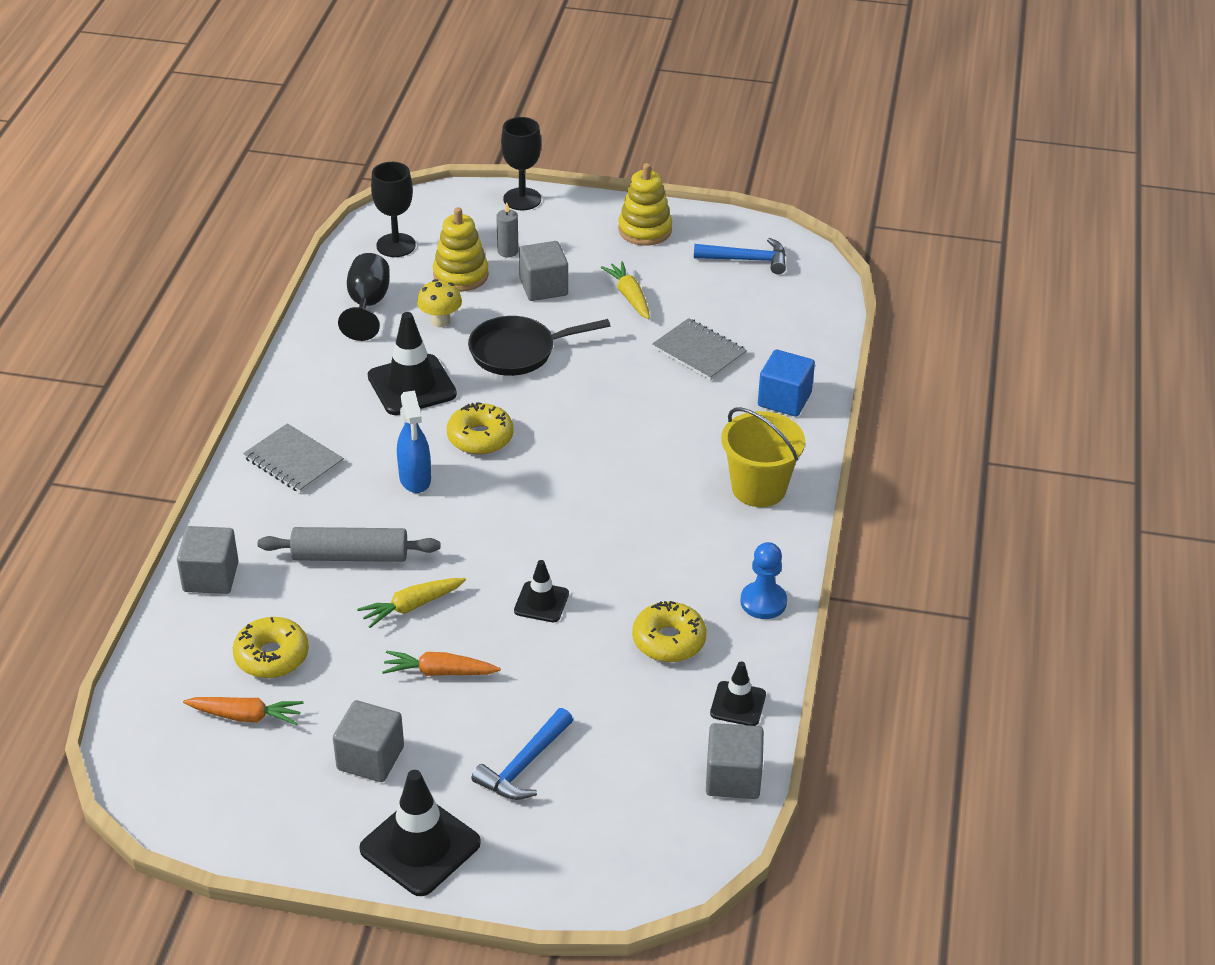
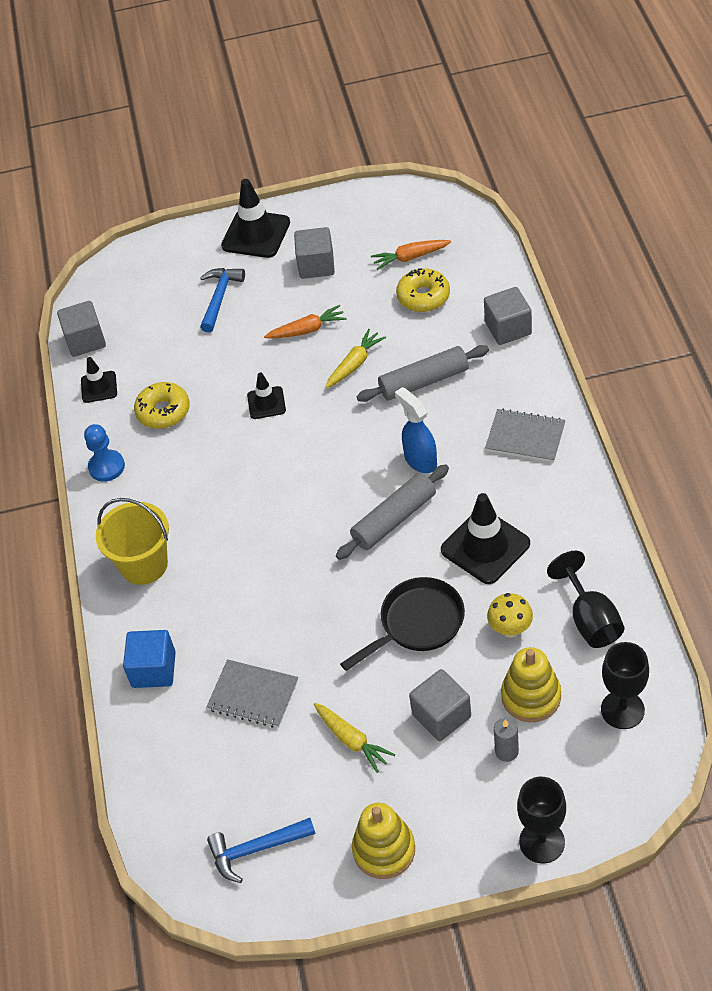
camera: 165 degrees right, 10 degrees up
yellow donut [447,402,514,455] -> grey rolling pin [336,464,449,560]

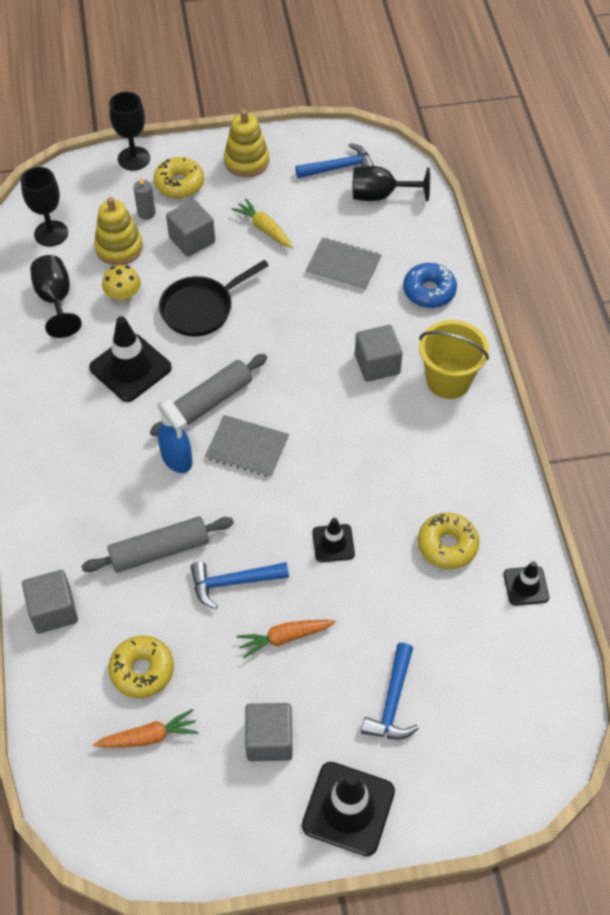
camera: 175 degrees right, 5 degrees up
grey cube [57,301,106,357] -> grey cube moved to [355,325,402,382]
blue pawn [84,424,125,482] -> none
blue cube [123,630,176,688] -> blue donut [403,263,457,308]
yellow carrot [325,329,386,388] -> blue hammer [190,562,289,609]
grey notebook [485,408,565,462] -> grey notebook moved to [205,415,289,477]
none -> yellow donut [154,157,204,198]
none -> black goblet [353,166,430,201]

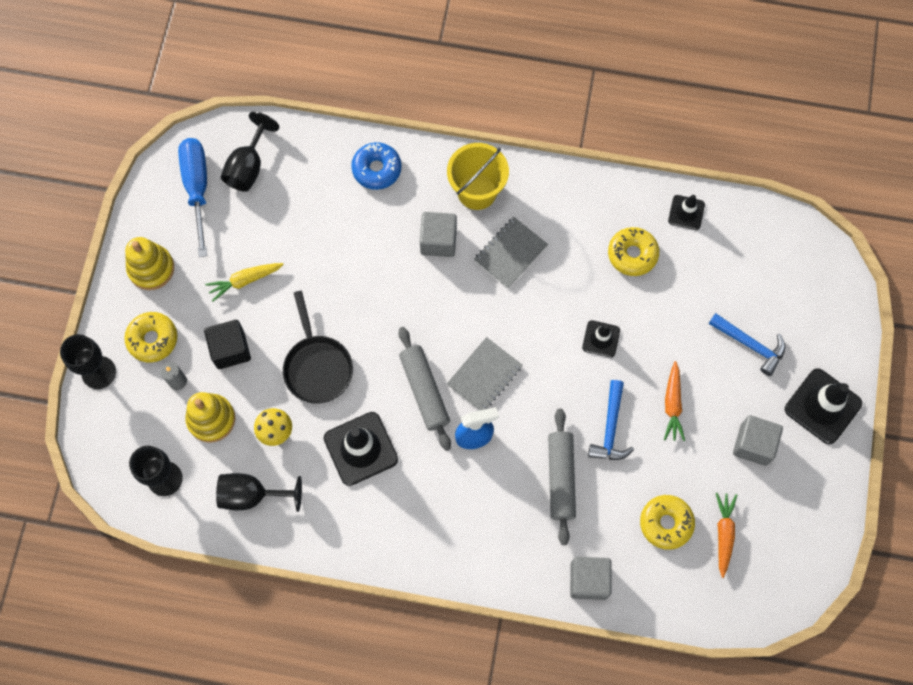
camera: 70 degrees left, 15 degrees up
grey cube [166,199,215,257] -> black cube [204,320,251,369]
blue hammer [295,143,374,178] -> blue screwdriver [178,138,207,257]
grey notebook [305,237,381,291] -> grey notebook moved to [474,217,548,288]

